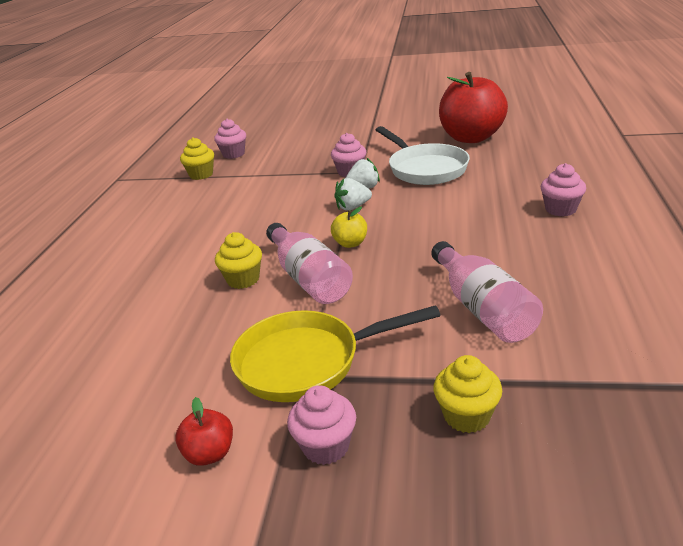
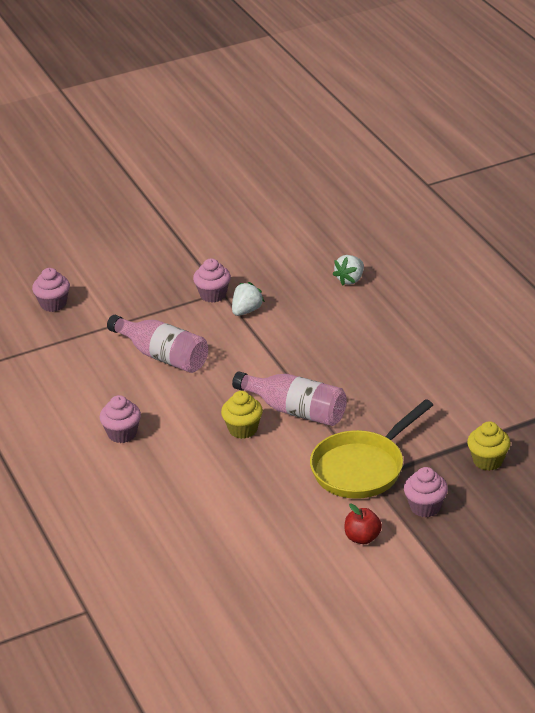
camera: 35 degrees left, 5 degrees up
yellow cupcake [180,137,214,180] -> none
yellow apple [331,206,367,248] -> none
white strawberry [334,178,372,211] -> white strawberry moved to [333,255,364,285]
white pan [376,126,470,185] -> none
pink bottle [431,241,543,343] -> pink bottle moved to [107,315,208,373]
red apple [439,72,508,143] -> none
pink cupcake [540,163,586,216] -> pink cupcake moved to [99,395,141,443]

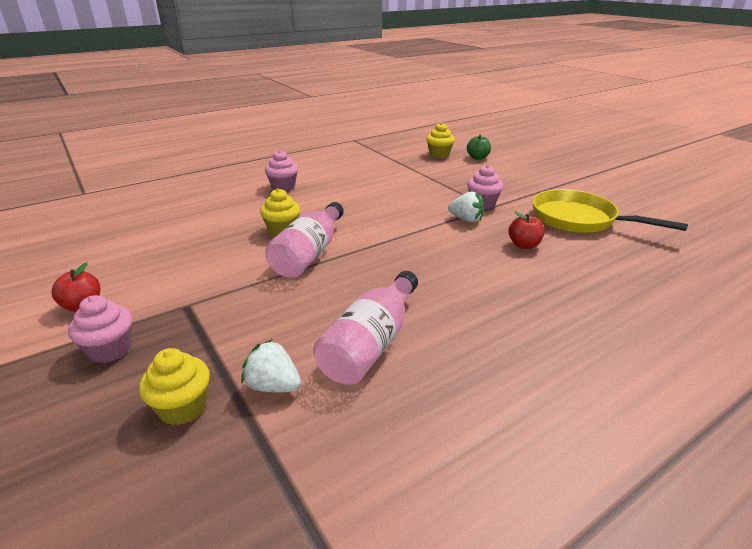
camera: 80 degrees right, 5 degrees down
pink cupcake [32,268,70,312] -> yellow cupcake [426,122,455,159]
pink bottle [107,315,208,373] -> pink bottle moved to [313,271,418,385]
yellow pan [310,399,433,499] -> yellow pan moved to [532,189,688,233]
white strawberry [333,255,364,285] -> white strawberry moved to [241,339,301,392]
none -> green apple [467,135,491,160]
none -> red apple [508,211,545,249]

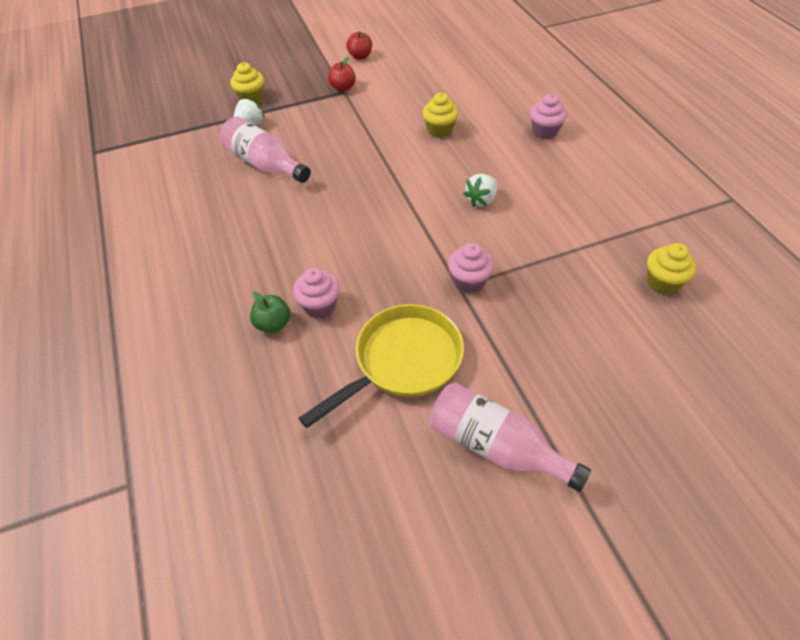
camera: 105 degrees right, 20 degrees up
pink cupcake [68,295,132,363] -> pink cupcake moved to [293,268,340,318]
pink bottle [265,202,344,278] -> pink bottle moved to [429,383,591,492]
white strawberry [448,191,484,222] -> white strawberry moved to [463,174,498,207]
green apple [467,135,491,160] -> green apple moved to [250,292,290,333]
red apple [508,211,545,249] -> red apple moved to [328,57,356,92]

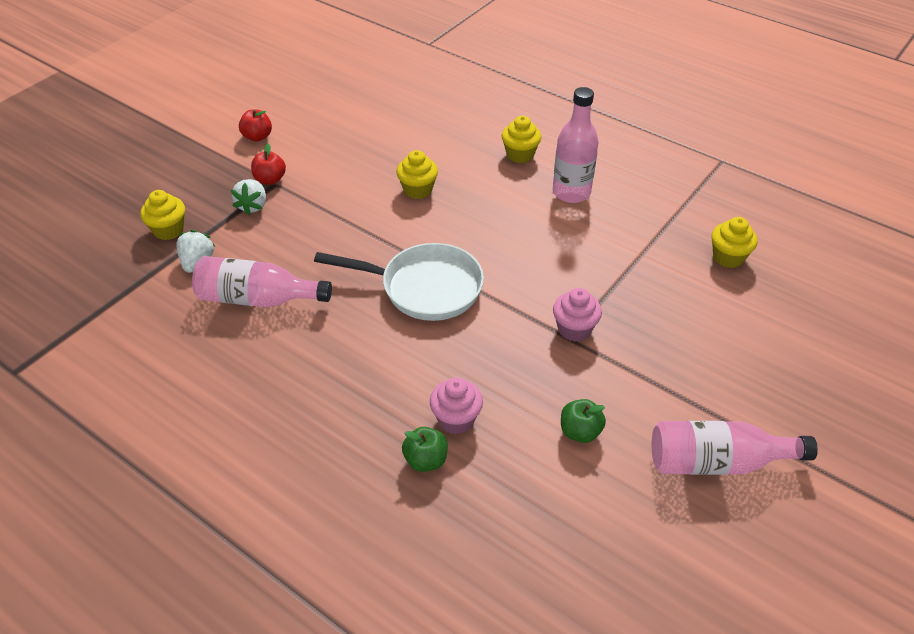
camera: 35 degrees left, 5 degrees down
yellow pan [299,304,464,428] -> green apple [561,399,606,443]
white strawberry [463,174,498,207] -> white strawberry moved to [231,179,266,215]
pink cupcake [530,94,567,139] -> yellow cupcake [502,116,541,163]
none -> white pan [314,243,484,321]
none -> pink bottle [553,87,599,203]

